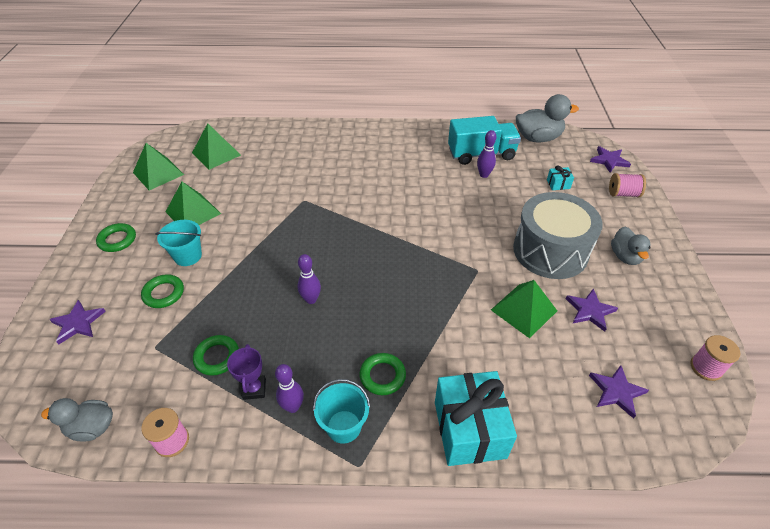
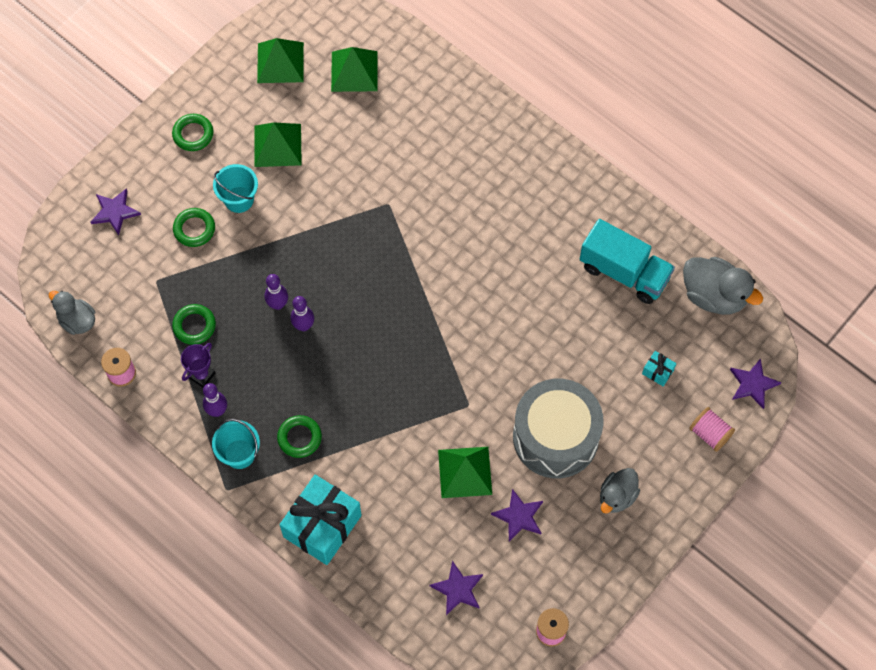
camera: 40 degrees right, 20 degrees up
purple bowling pin [477,130,497,178] -> purple bowling pin moved to [264,274,288,310]

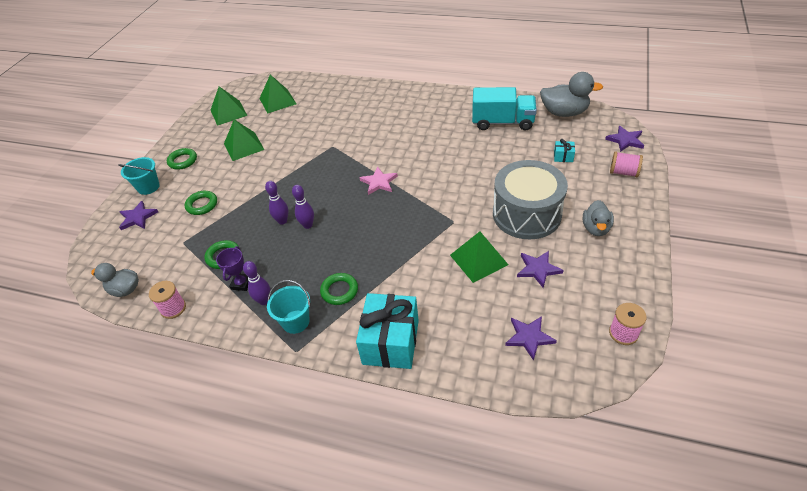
camera: 20 degrees left, 20 degrees down
turquoise bucket [213,164,258,213] -> turquoise bucket moved to [118,157,160,195]
none -> pink star [360,167,398,195]

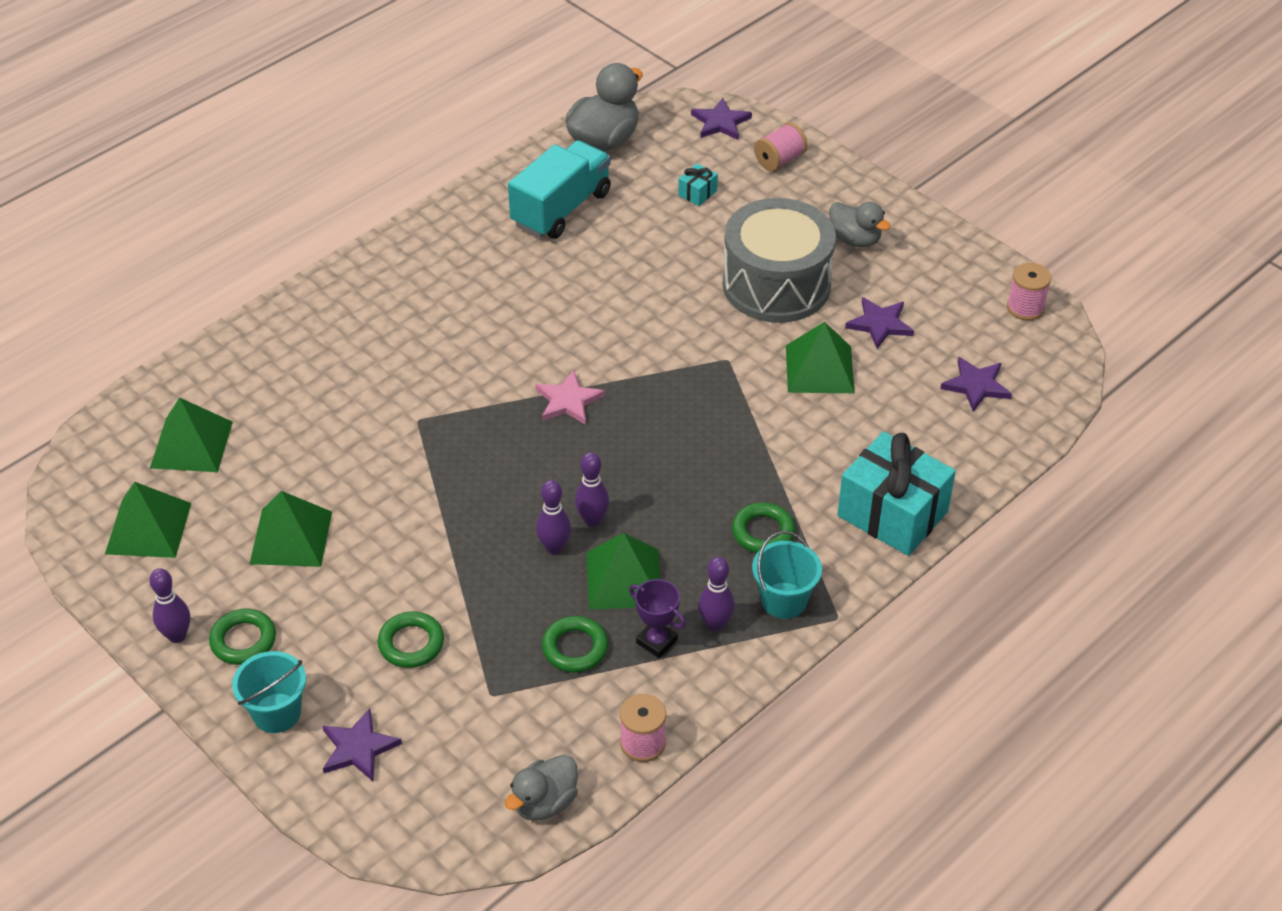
camera: 65 degrees left, 0 degrees up
none -> purple bowling pin [149,568,190,643]
none -> green pyramid [586,533,661,610]

